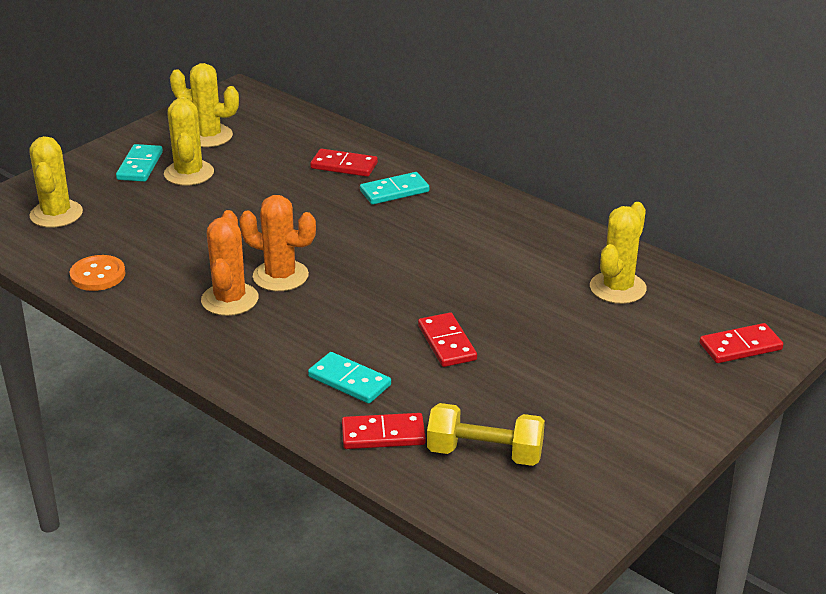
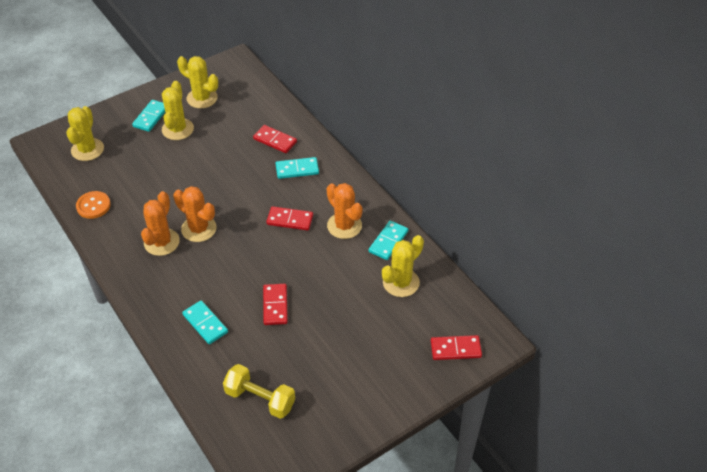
camera: 15 degrees right, 15 degrees up
red domino [342,413,426,449] -> red domino moved to [266,206,313,231]
none -> orange cactus [327,183,363,239]
none -> turquoise domino [369,221,408,260]

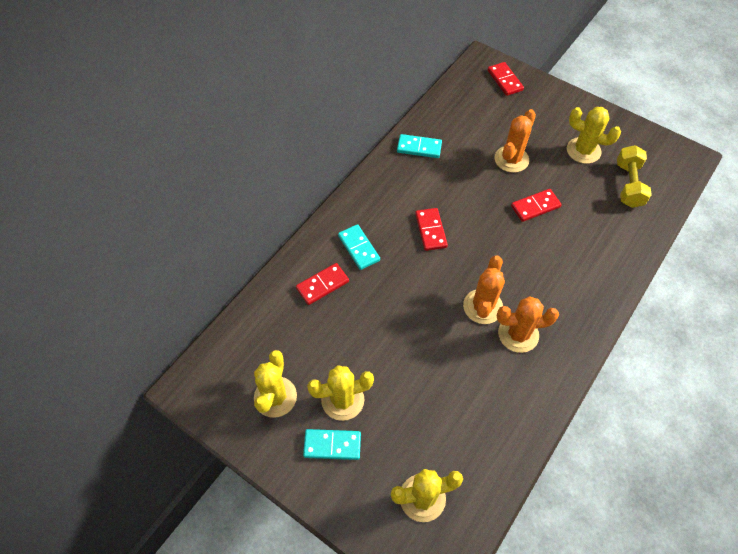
camera: 110 degrees left, 10 degrees up
orange button [76,191,111,219] -> none
turquoise domino [182,300,228,344] -> none
red domino [253,125,297,153] -> red domino turned 45 degrees clockwise [296,263,349,305]
orange cactus [327,183,363,239] -> orange cactus moved to [494,109,536,173]
yellow cactus [382,235,424,297] -> yellow cactus moved to [567,107,621,164]

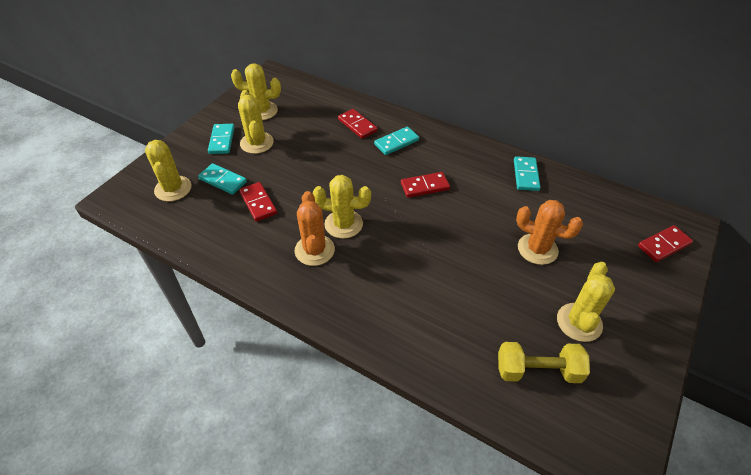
camera: 85 degrees right, 10 degrees down
orange cactus [463,255,505,324] -> yellow cactus [313,175,371,239]
red domino [511,189,562,222] -> red domino moved to [239,182,277,222]
none -> turquoise domino [198,163,247,195]

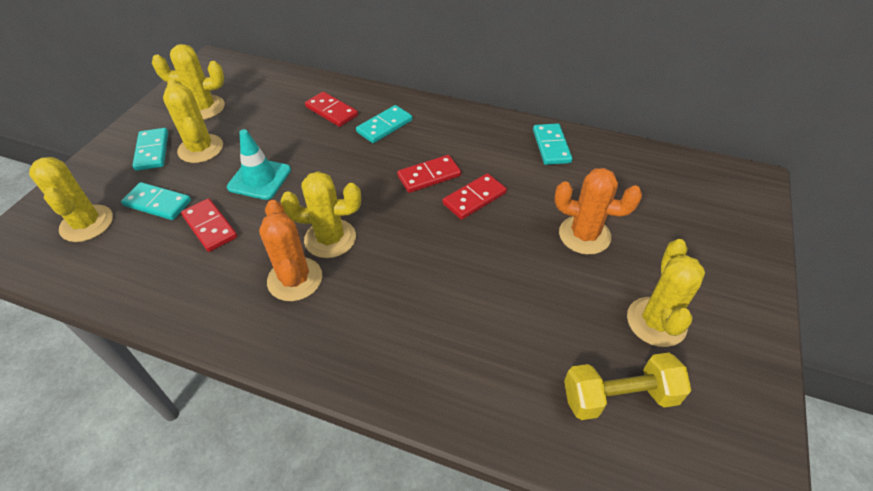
camera: 10 degrees left, 0 degrees up
red domino [638,225,693,262] -> red domino moved to [443,173,507,220]
none -> turquoise traffic cone [227,129,291,200]

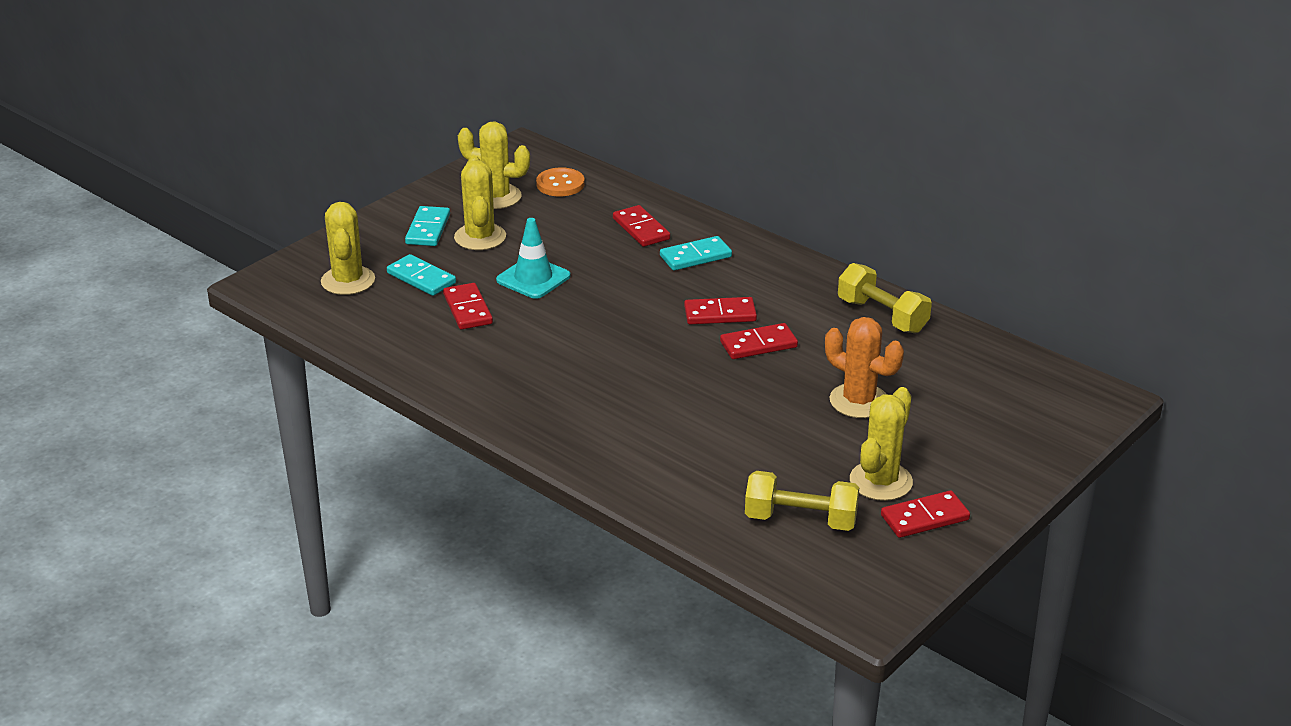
camera: 20 degrees right, 15 degrees down
orange cactus [259,200,322,301] -> none
yellow cactus [280,171,361,258] -> none
turquoise domino [533,123,572,165] -> yellow dumbbell [838,263,932,333]
none -> orange button [536,167,585,196]
none -> red domino [881,490,970,538]

